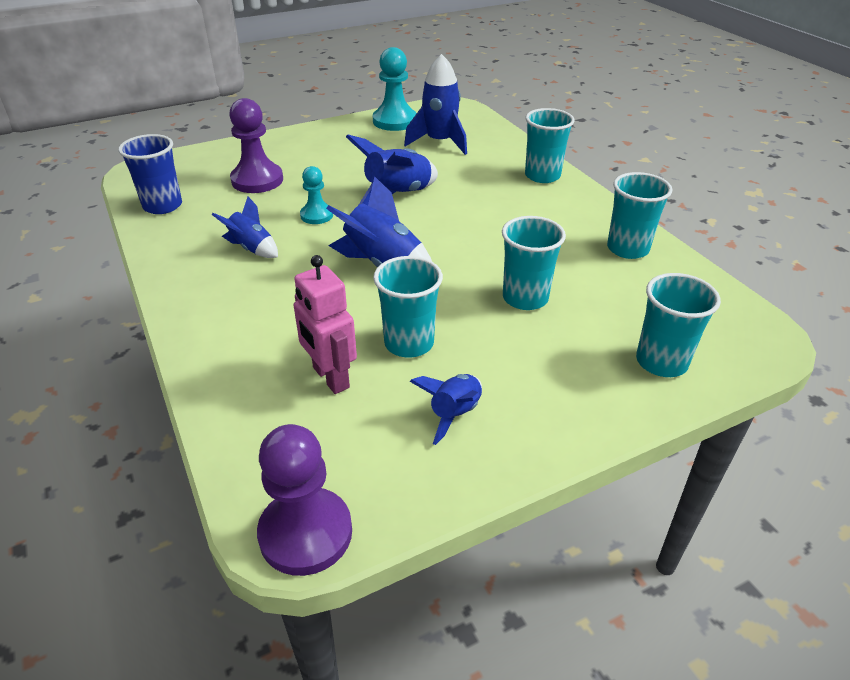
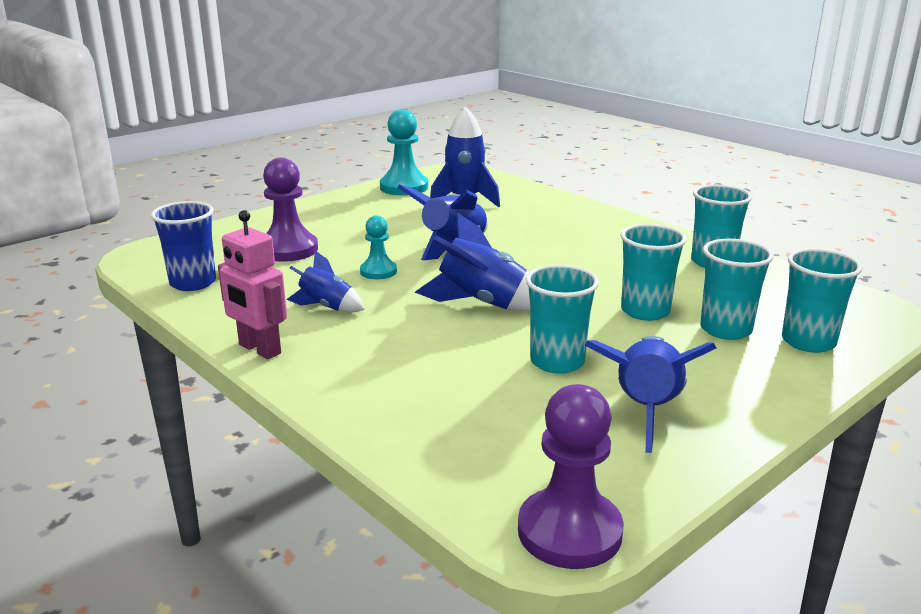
camera: 15 degrees left, 15 degrees down
pink robot [293,255,357,394] -> pink robot moved to [218,210,287,359]
blue rocket [410,374,482,445] -> blue rocket [585,336,716,453], size x1.63
turquoise cup [525,108,574,183] -> turquoise cup moved to [700,239,774,340]

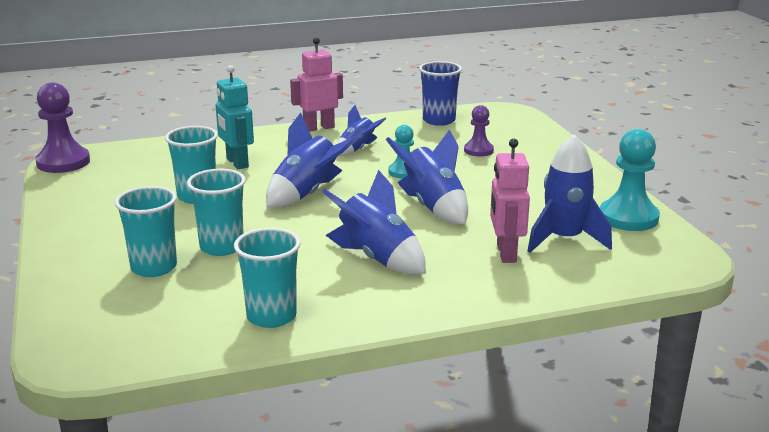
camera: 115 degrees right, 0 degrees up
purple pawn [263,158,318,262] -> purple pawn [464,105,494,156], size x0.59
blue rocket [585,336,716,453] -> blue rocket moved to [322,170,426,275]
turquoise cup [782,248,863,353] -> none
none -> turquoise robot [216,65,254,169]
none -> pink robot [490,139,530,263]

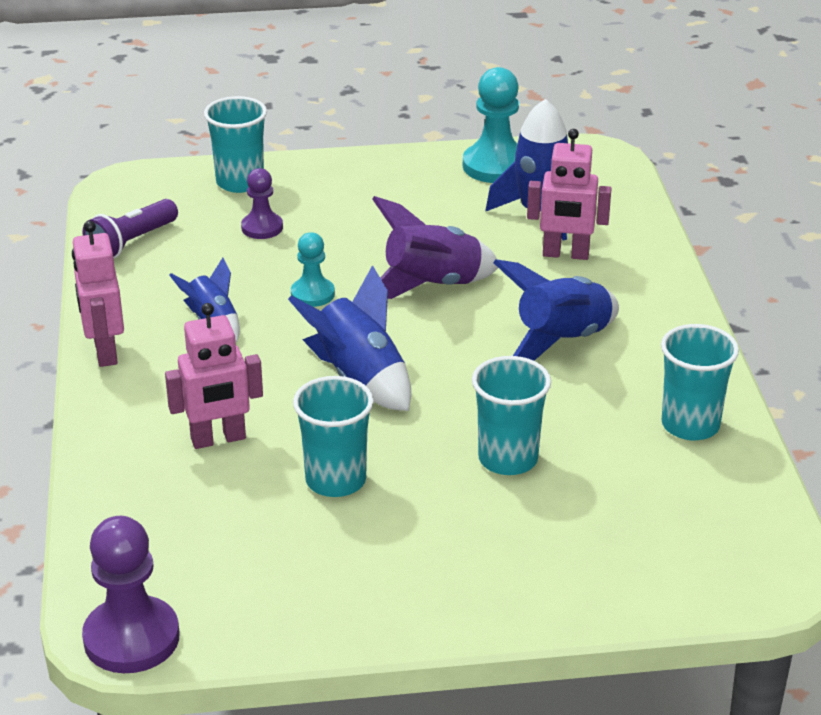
camera: 80 degrees left, 10 degrees up
turquoise cup [115,186,177,277] -> turquoise cup moved to [204,96,267,193]
turquoise robot [216,65,254,169] -> pink robot [165,303,263,449]
blue rocket [386,129,468,225] -> purple rocket [372,196,498,299]
blue cup [419,61,462,126] -> purple flashlight [83,199,178,259]

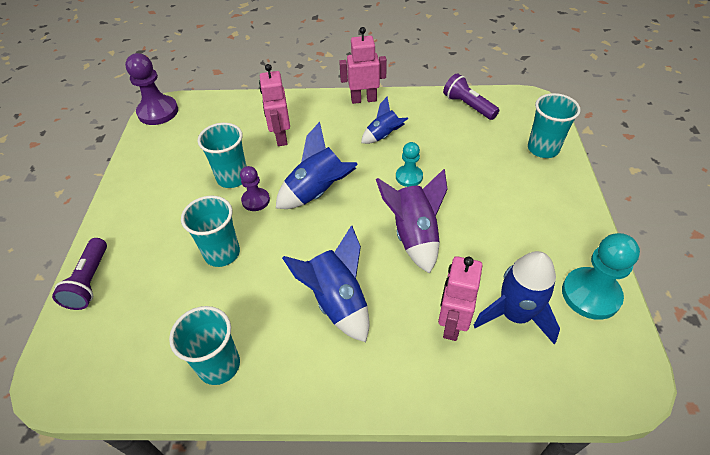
camera: 100 degrees right, 15 degrees up
purple pawn [241,168,283,239] -> purple pawn moved to [240,166,270,211]
none -> purple flashlight [52,238,107,310]

